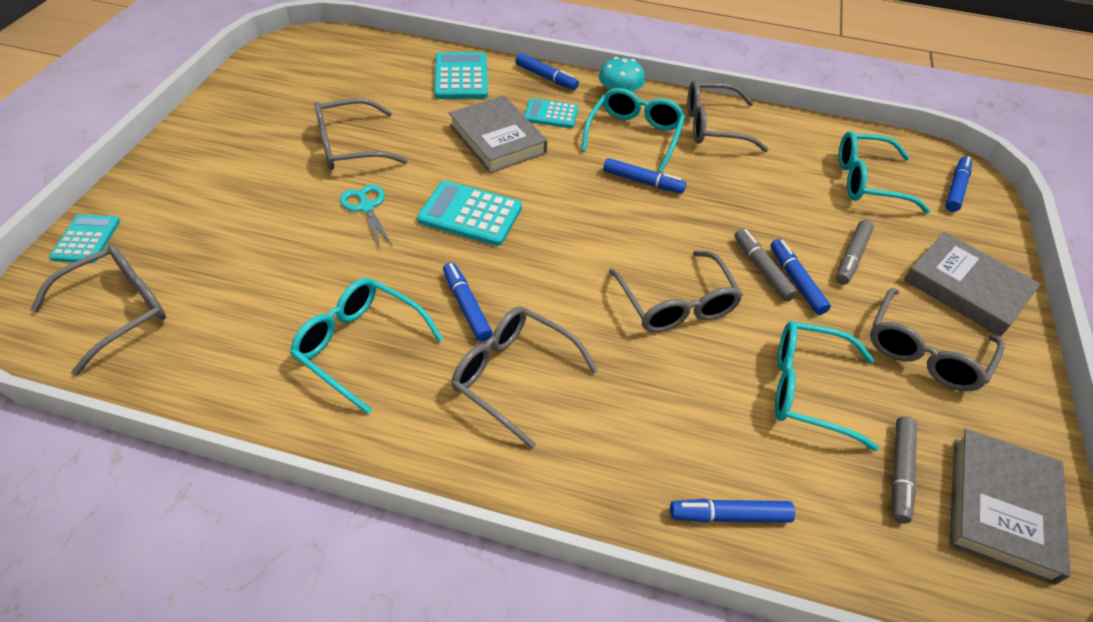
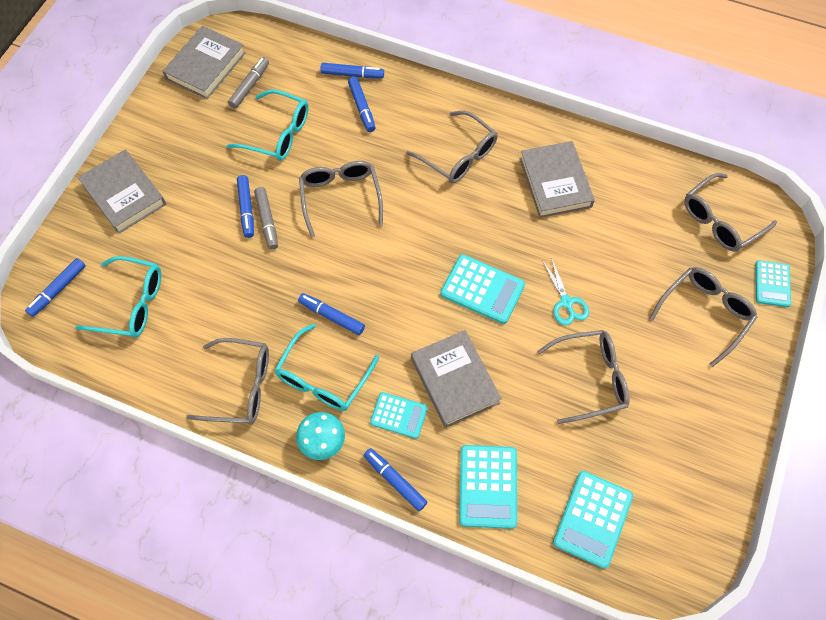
camera: 170 degrees left, 15 degrees up
turquoise glasses [290,278,443,414] -> grey book [520,141,595,218]
blue marker [443,262,493,342] -> blue marker moved to [348,77,376,132]
grey marker [836,220,874,284] -> none
grey glasses [870,288,1005,391] -> grey glasses moved to [649,267,757,367]
none -> turquoise calculator [553,471,633,569]

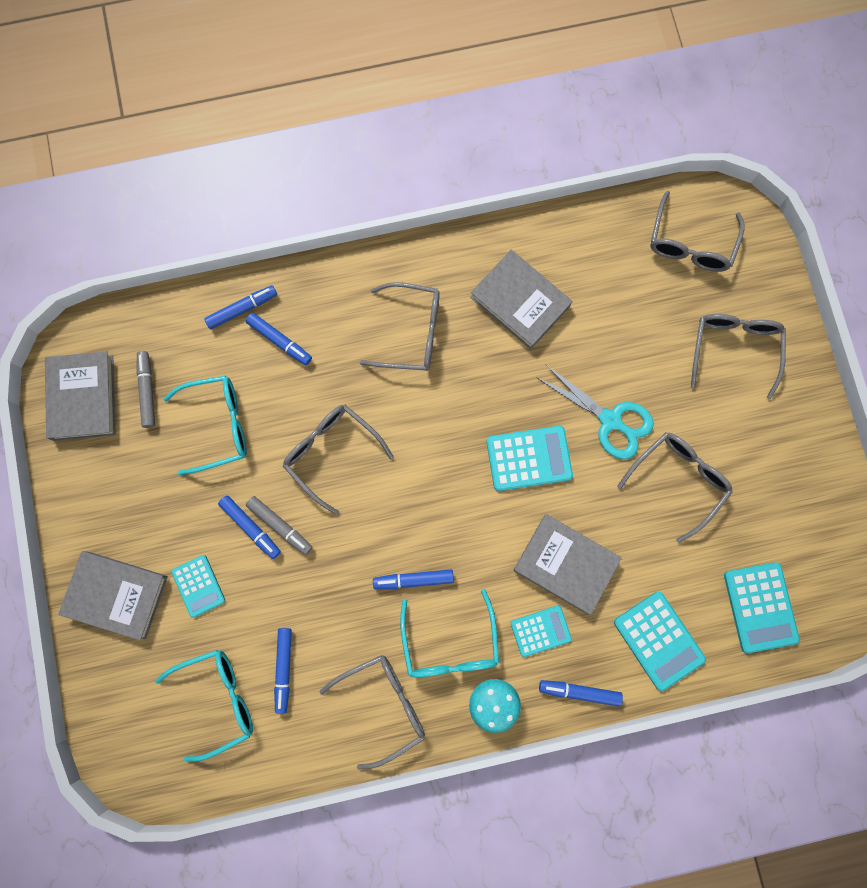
camera: 35 degrees left, 15 degrees up
blue marker [25,258,86,317] -> blue marker moved to [274,628,292,714]
turquoise scissors [542,257,589,325] -> turquoise scissors [536,364,654,459], size x1.54
turquoise calculator [755,260,791,307] -> turquoise calculator moved to [172,555,225,618]

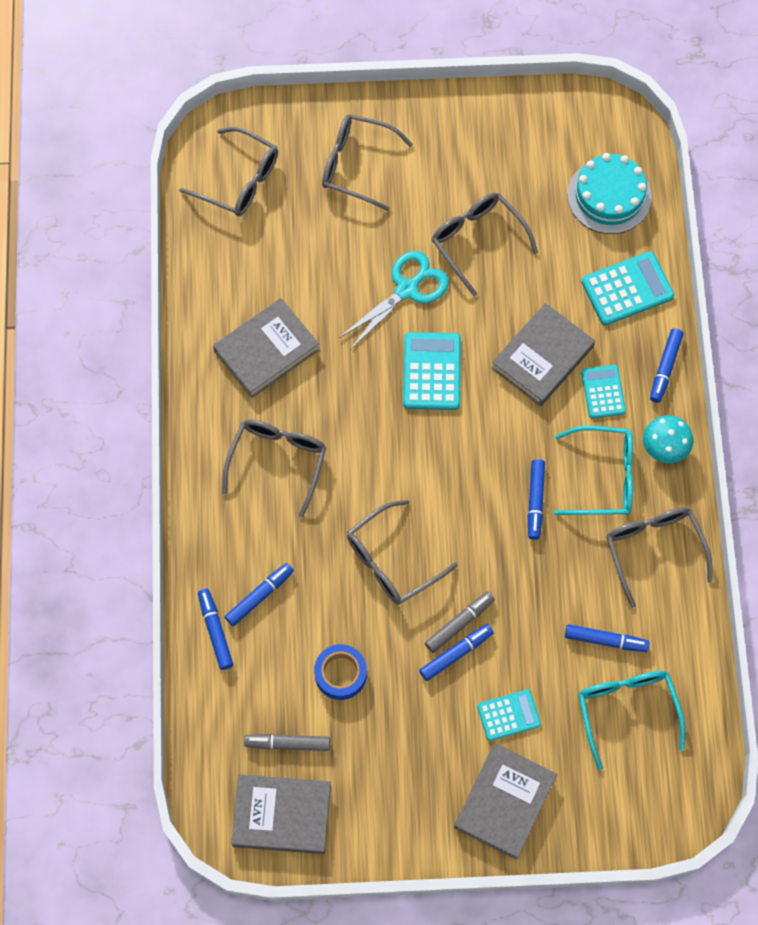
camera: 80 degrees left, 10 degrees down
turquoise glasses [164,375,247,475] -> blue tape [314,644,367,700]
turquoise calculator [724,562,800,653] -> turquoise cake [567,153,652,234]

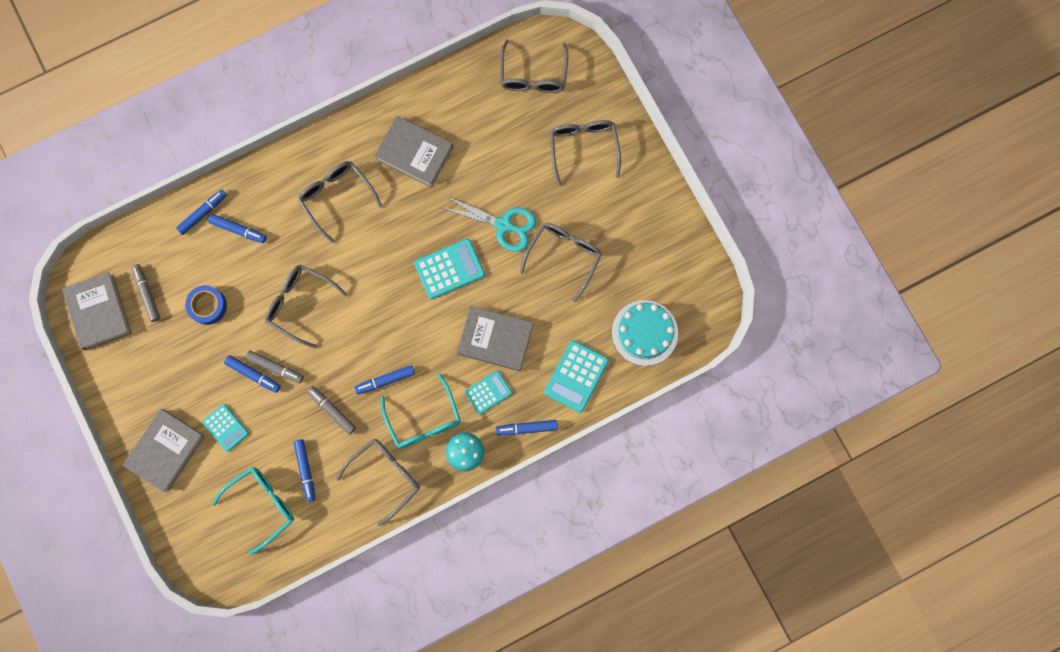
camera: 65 degrees right, 10 degrees up
grey glasses [222,419,327,518] -> grey glasses turned 120 degrees counterclockwise [298,161,383,243]
grey book [454,743,557,860] -> grey book turned 60 degrees counterclockwise [123,409,205,492]
turquoise calculator [581,251,674,325] -> turquoise calculator turned 75 degrees clockwise [544,340,609,413]
none -> grey marker [307,386,356,435]

